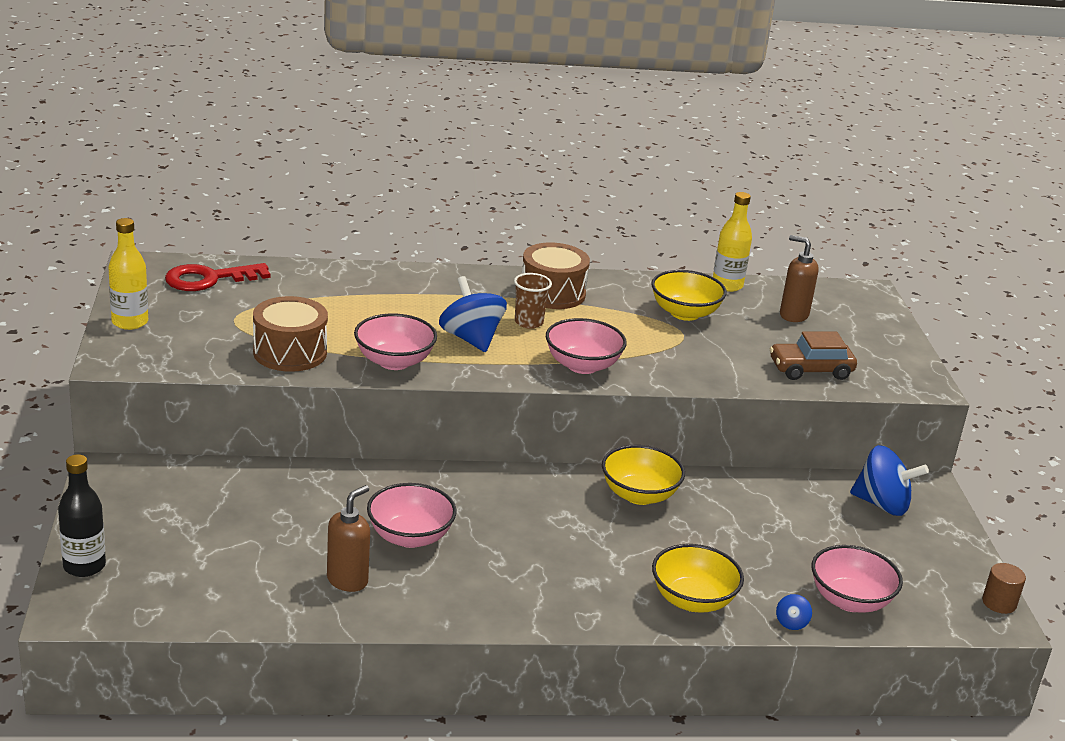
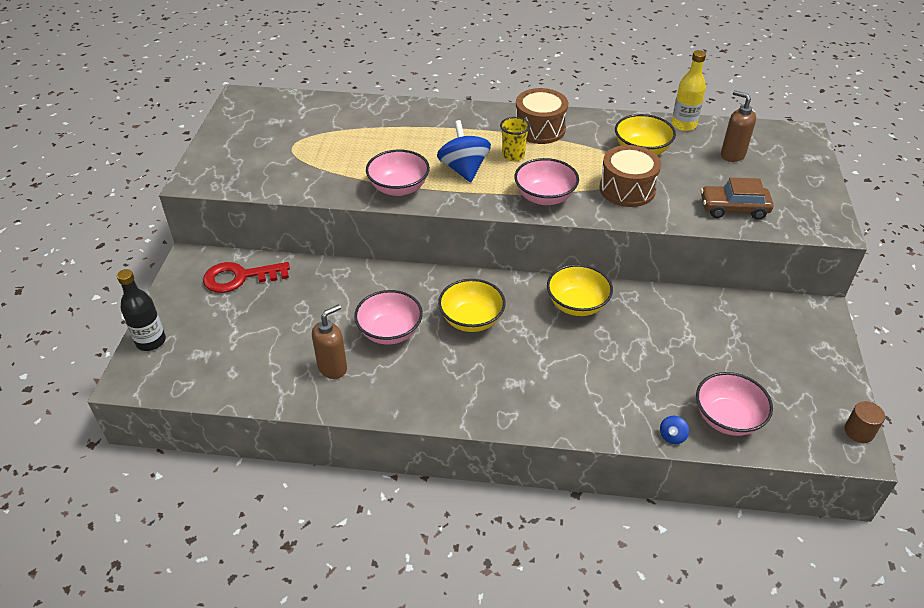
camera: 15 degrees right, 15 degrees up
yellow bottle [108,218,148,330] -> none
red key [165,263,270,291] -> red key moved to [203,262,290,293]
brown drum [253,296,328,372] -> brown drum moved to [599,145,661,207]
brown cup [514,273,552,329] -> yellow cup [500,117,530,161]
yellow bowl [652,544,744,613] -> yellow bowl moved to [438,279,506,332]
blue spinning top [850,445,929,516] -> none

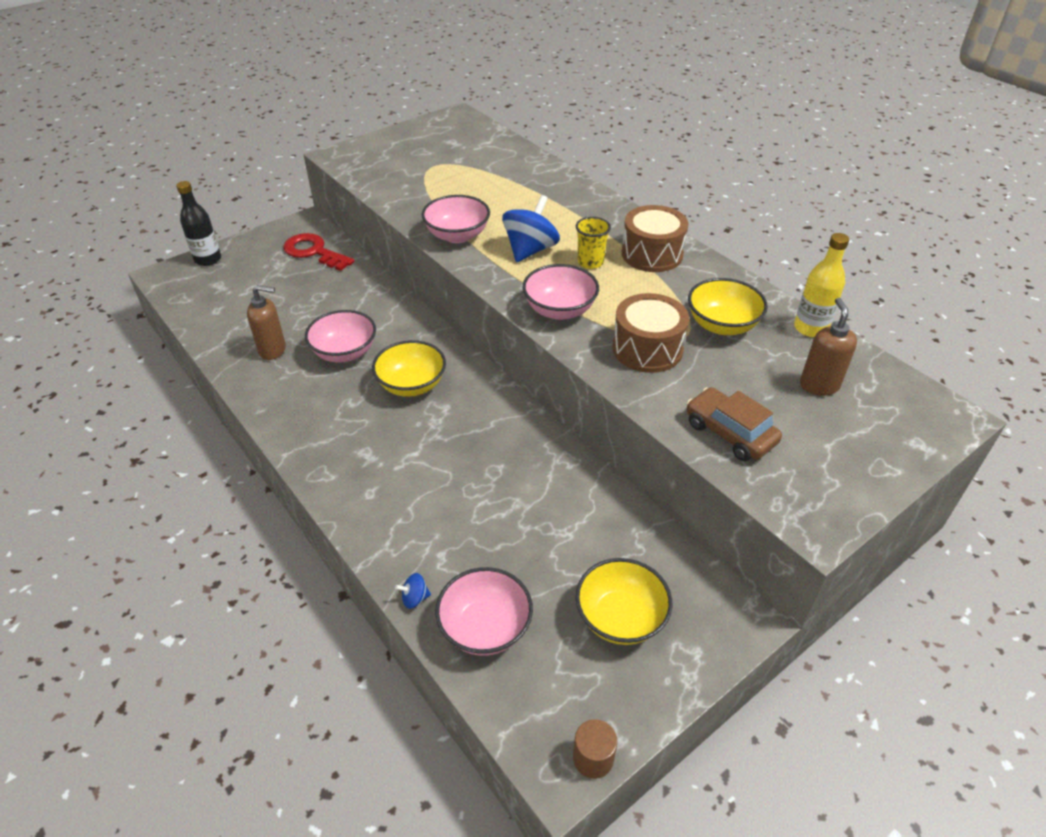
camera: 45 degrees right, 0 degrees up
yellow bowl [547,264,613,316] -> yellow bowl moved to [576,558,672,645]

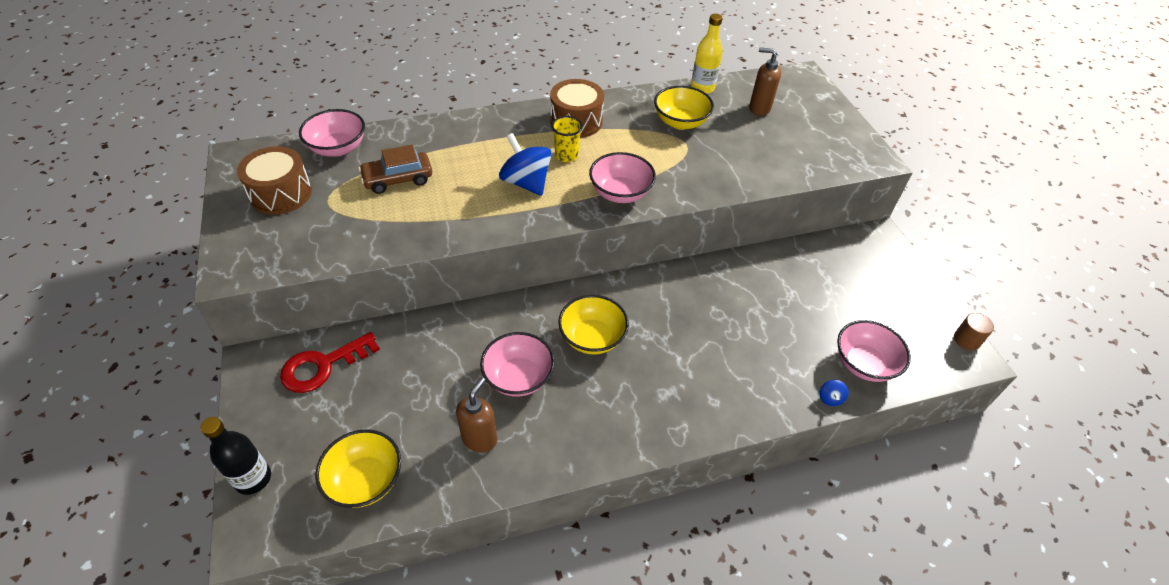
camera: 70 degrees left, 5 degrees up
pink bowl [422,195,490,243] -> pink bowl moved to [299,109,365,156]
yellow bowl [576,558,672,645] -> yellow bowl moved to [315,429,401,508]
brown drum [613,293,689,373] -> brown drum moved to [237,146,312,215]
brown car [687,387,782,461] -> brown car moved to [358,145,432,194]

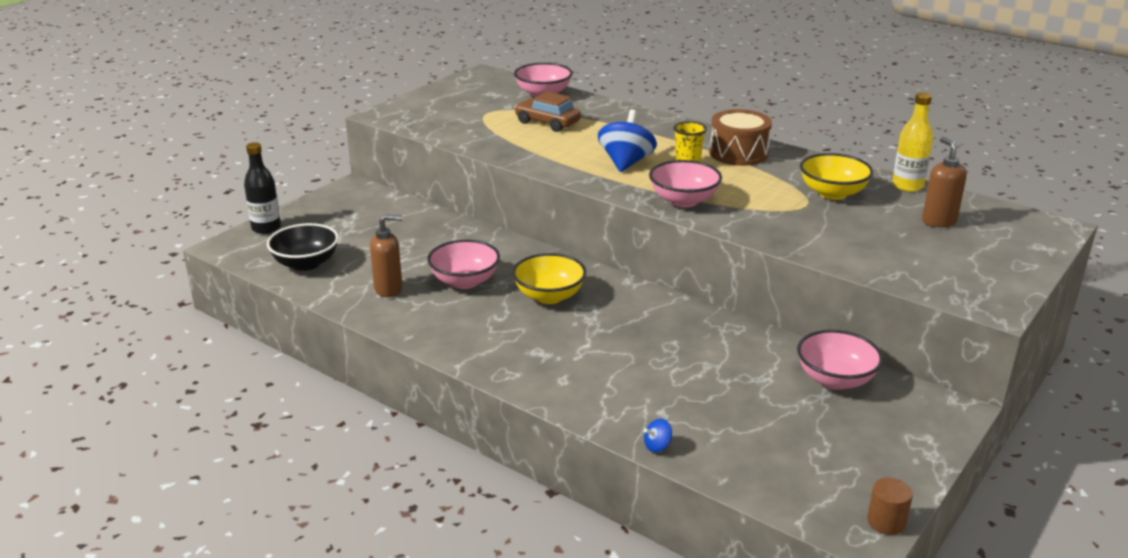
camera: 55 degrees right, 20 degrees down
brown drum [237,146,312,215] -> none
red key [280,332,380,393] -> none
yellow bowl [315,429,401,508] -> black bowl [267,223,339,271]
pink bowl [837,320,911,382] -> pink bowl moved to [797,330,883,390]

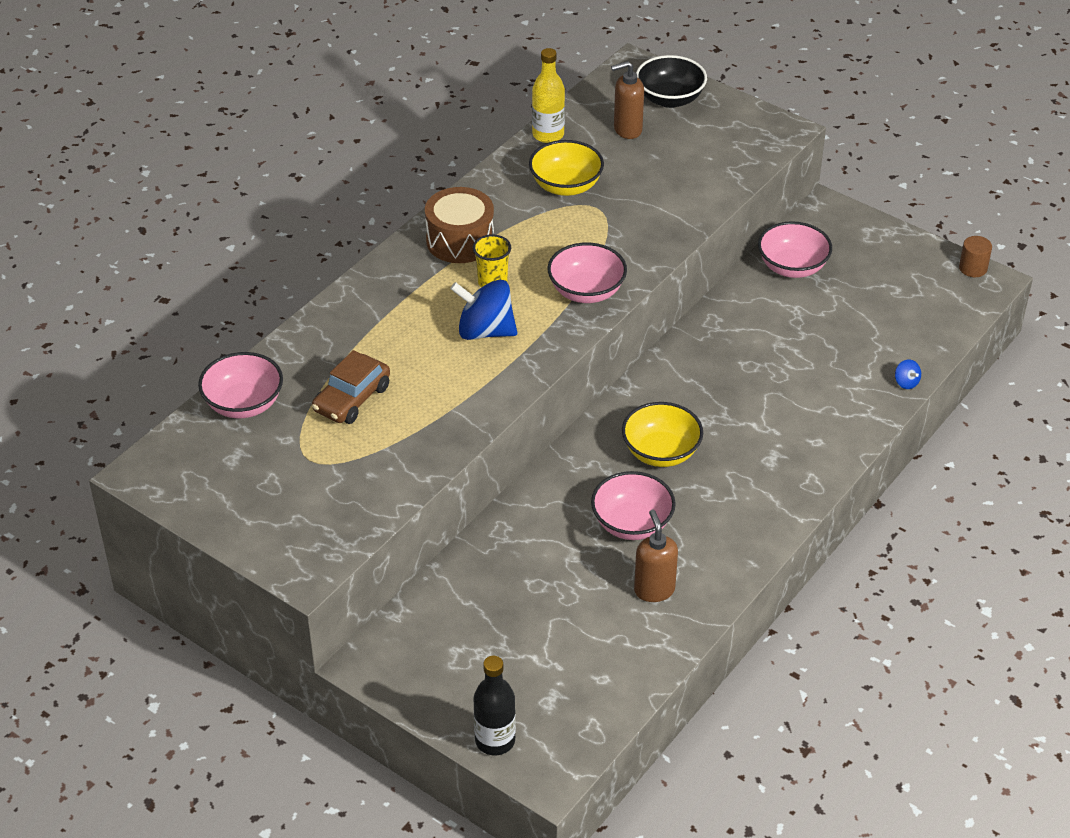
camera: 90 degrees left, 15 degrees up
black bowl [267,223,339,271] -> black bowl moved to [636,55,707,108]

